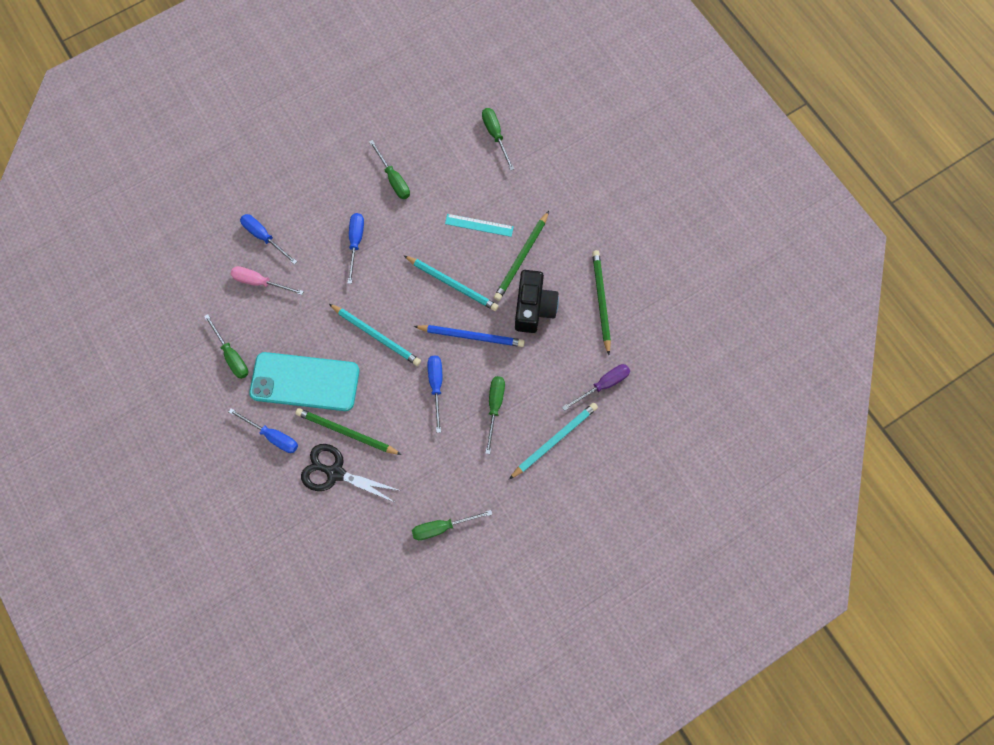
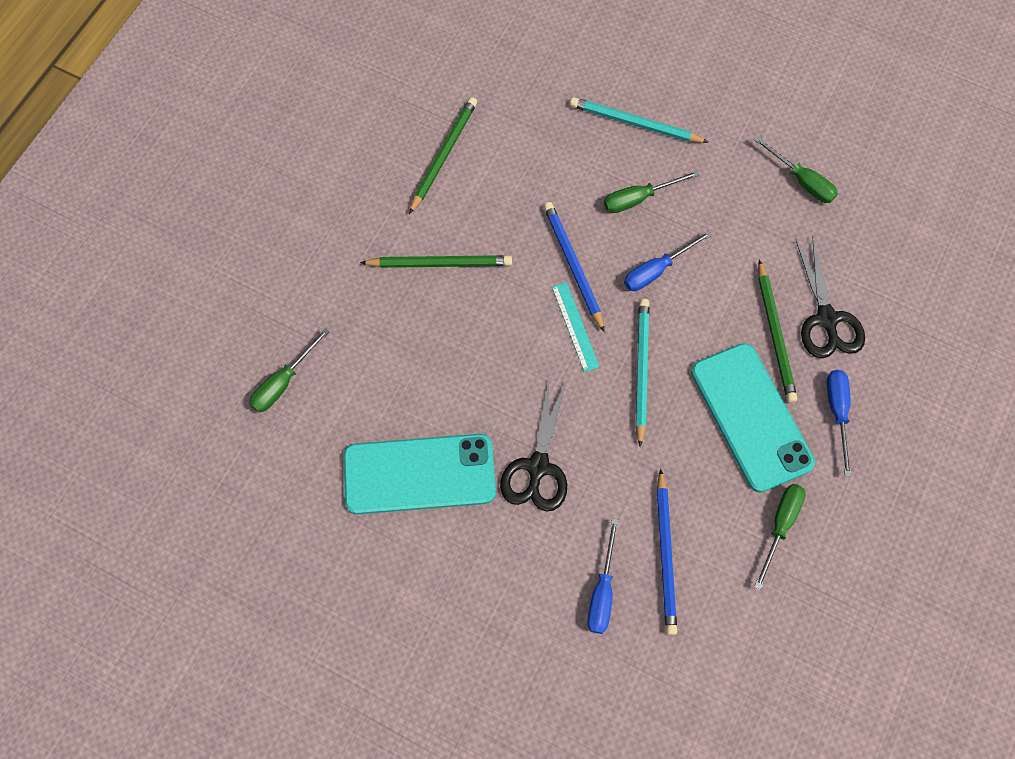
camera: 120 degrees left, 5 degrees down
pink screwdriver [231,266,304,295] -> blue pencil [657,469,677,635]
blue screwdriver [347,213,364,284] -> black scissors [500,380,567,512]
green screwdriver [369,140,410,199] -> turquoise phone [343,434,496,514]
turquoise pencil [403,255,498,311] -> none
turquoise ruler [445,214,514,237] -> turquoise ruler moved to [552,282,600,372]
black camera [515,270,559,333] -> none
purple screwdriver [562,364,630,411] -> none
green pencil [592,250,611,355] -> green pencil turned 150 degrees clockwise [409,97,477,214]

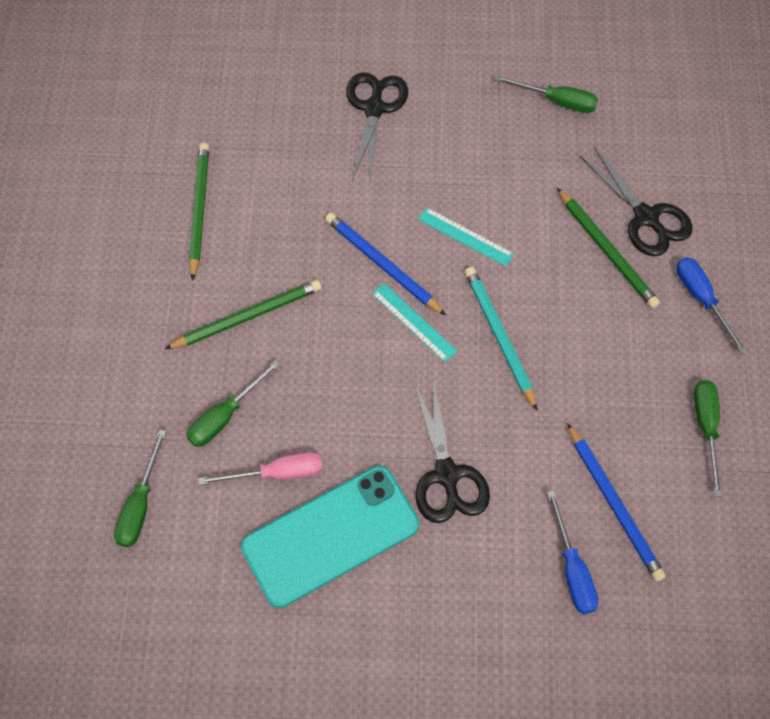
camera: 25 degrees left, 5 degrees down
turquoise pencil [570,97,709,143] -> black scissors [346,72,408,180]
green screwdriver [604,170,699,213] -> green screwdriver moved to [187,360,280,447]
blue screwdriver [624,231,712,291] -> turquoise ruler [418,208,514,266]
turquoise phone [691,343,815,493] -> none
none -> pink screwdriver [198,452,322,485]

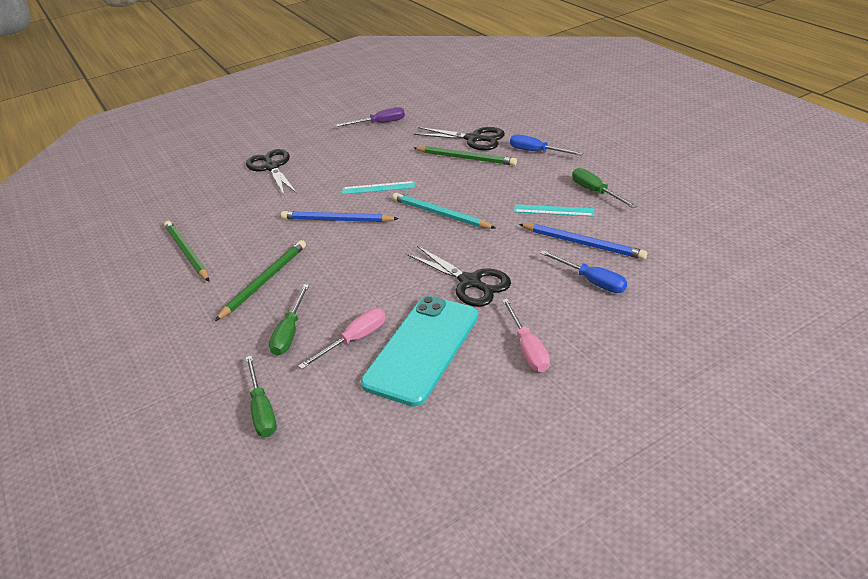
camera: 30 degrees left, 25 degrees down
turquoise ruler [372,283,458,362] -> turquoise ruler moved to [513,204,595,217]
green screwdriver [495,75,598,113] -> purple screwdriver [336,107,405,127]
none -> pink screwdriver [502,299,550,372]

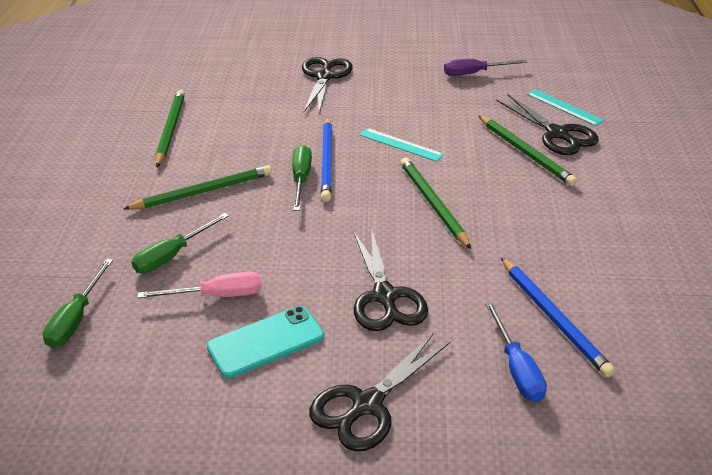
camera: 30 degrees right, 0 degrees up
blue pencil [281,211,399,222] -> blue pencil turned 135 degrees counterclockwise [321,117,332,202]
purple screwdriver [336,107,405,127] -> purple screwdriver turned 150 degrees clockwise [444,59,528,76]
turquoise phone [361,296,478,407] -> turquoise phone [207,306,324,378], size x0.64
turquoise pencil [392,193,495,229] -> green pencil [400,158,471,249]
pink screwdriver [502,299,550,372] -> black scissors [309,333,451,451]
blue screwdriver [510,134,583,156] -> none
turquoise ruler [513,204,595,217] -> turquoise ruler moved to [527,89,604,126]
green screwdriver [572,168,637,208] -> green screwdriver moved to [292,145,312,211]

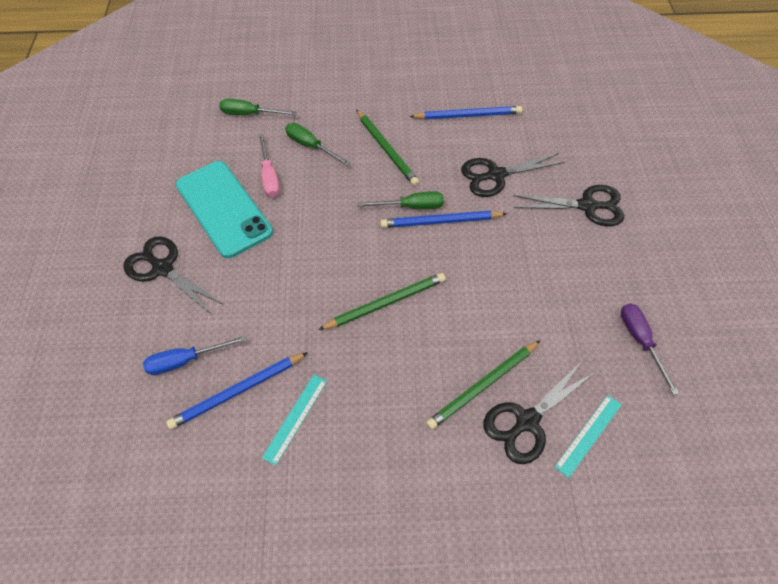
camera: 85 degrees right, 20 degrees up
green pencil [155,90,185,167] -> blue pencil [409,106,522,120]
turquoise phone [207,306,324,378] -> turquoise phone [176,161,273,258], size x1.57
black scissors [353,228,428,331] -> black scissors moved to [461,153,565,197]
turquoise ruler [359,128,444,162] -> turquoise ruler moved to [262,375,327,466]

